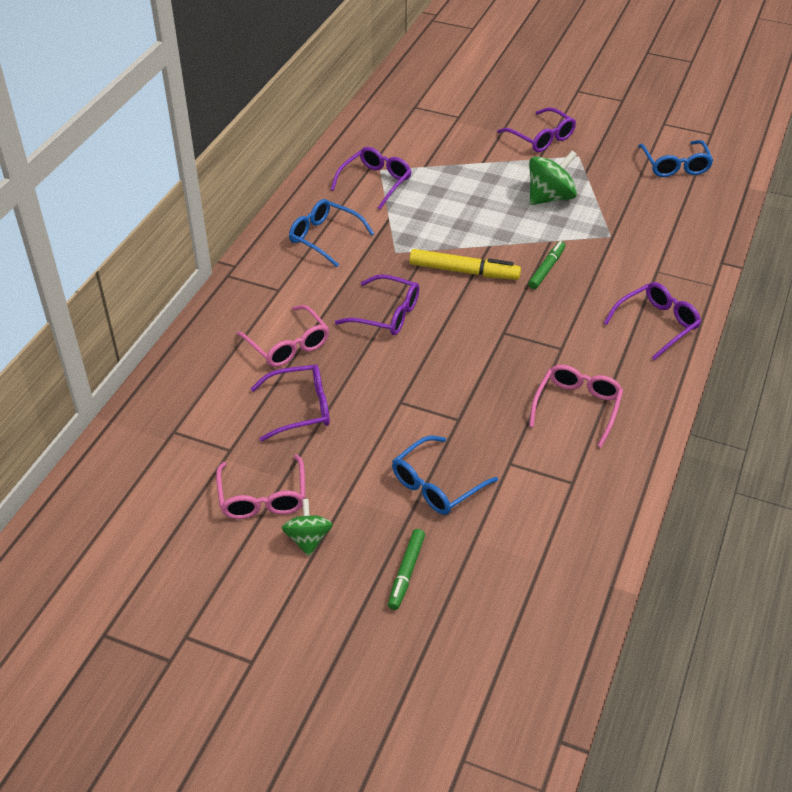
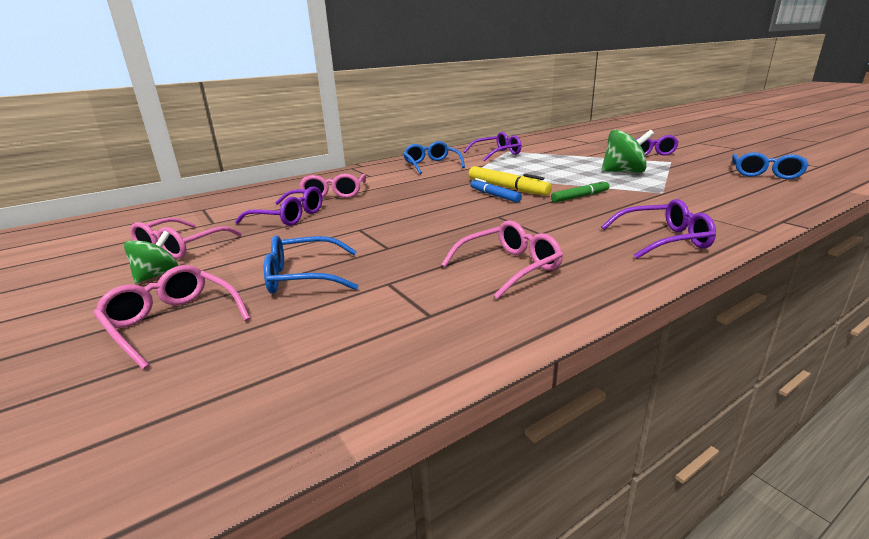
camera: 35 degrees right, 20 degrees down
purple glasses [335,274,419,335] -> none
green marker [388,529,425,610] -> pink glasses [93,265,251,370]
none -> blue marker [470,178,522,203]

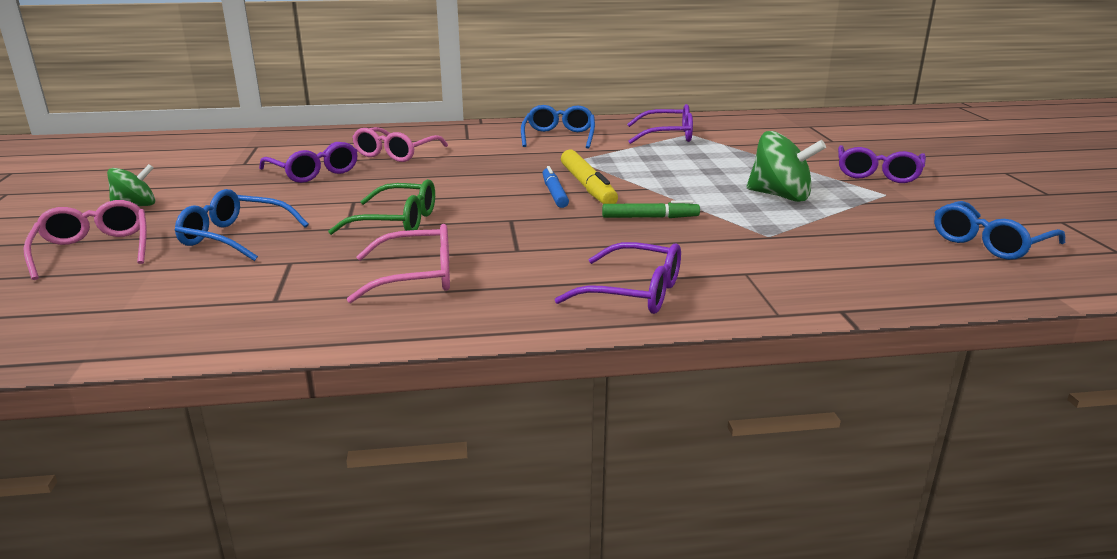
camera: 25 degrees right, 0 degrees up
pink glasses [130,218,242,259] -> none
none -> green glasses [328,179,435,235]

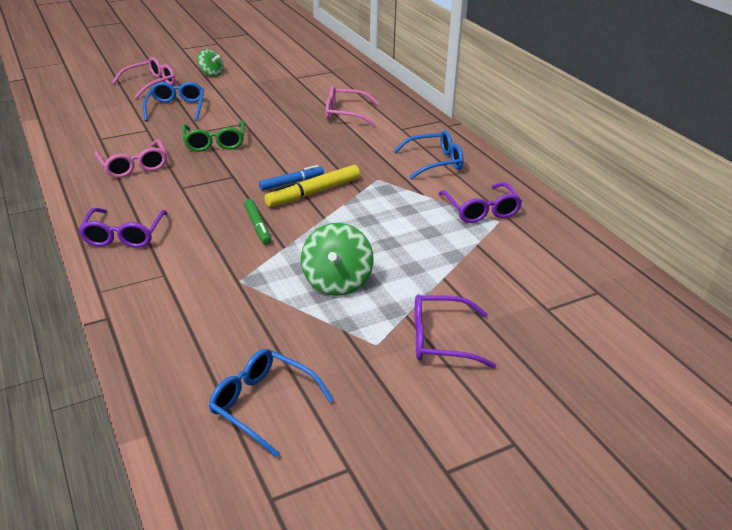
camera: 70 degrees right, 10 degrees up
purple glasses [259,142,358,183] -> none

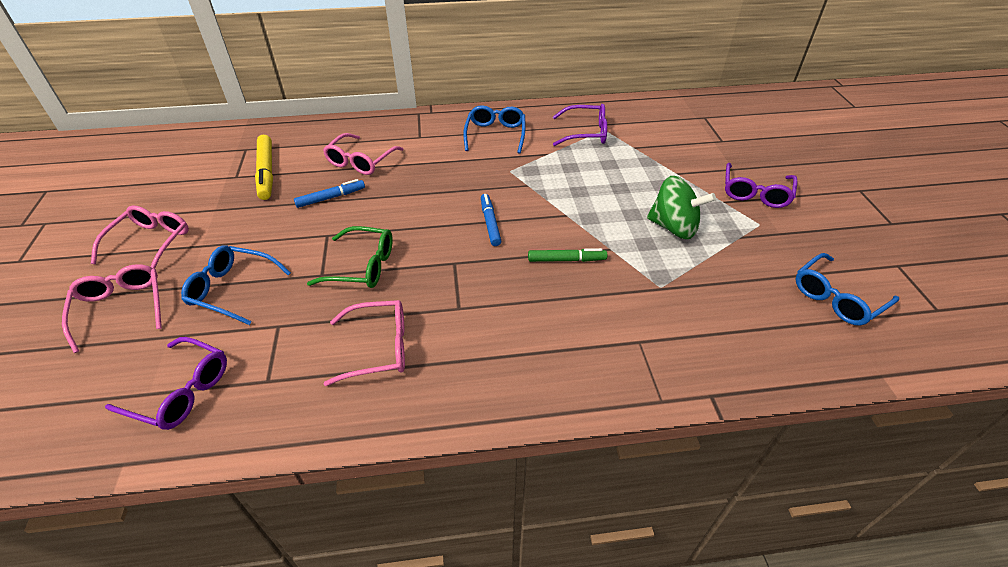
camera: 70 degrees left, 10 degrees up
purple glasses [78,208,168,248] -> purple glasses moved to [105,337,227,430]
green spinning top [197,49,224,77] -> pink glasses [91,205,189,269]
yellow marker [264,165,360,207] -> yellow marker moved to [255,135,273,200]
none -> blue marker [294,179,365,208]

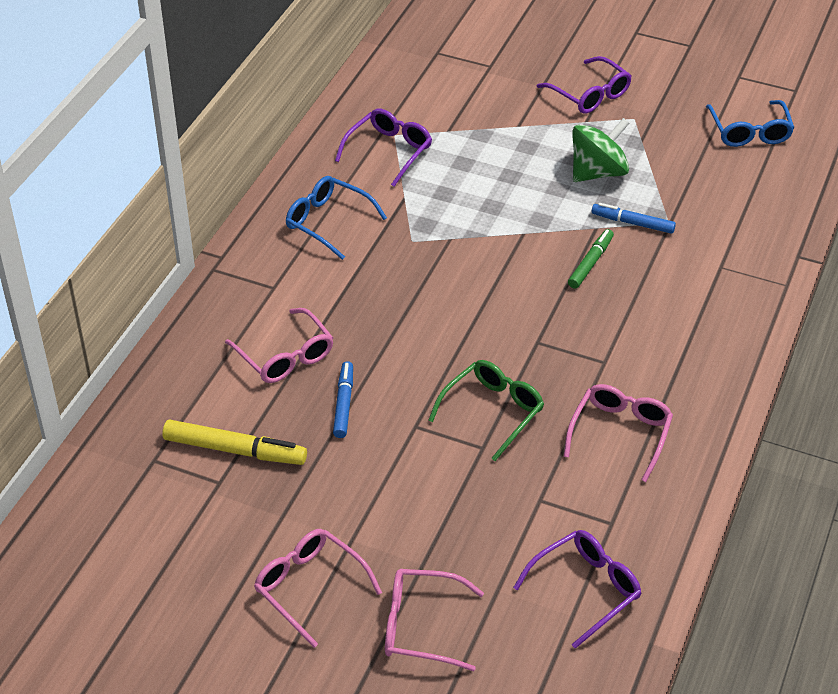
camera: 60 degrees left, 0 degrees up
blue glasses [181,245,291,325] -> none
blue marker [481,194,501,246] -> blue marker moved to [592,203,676,234]

